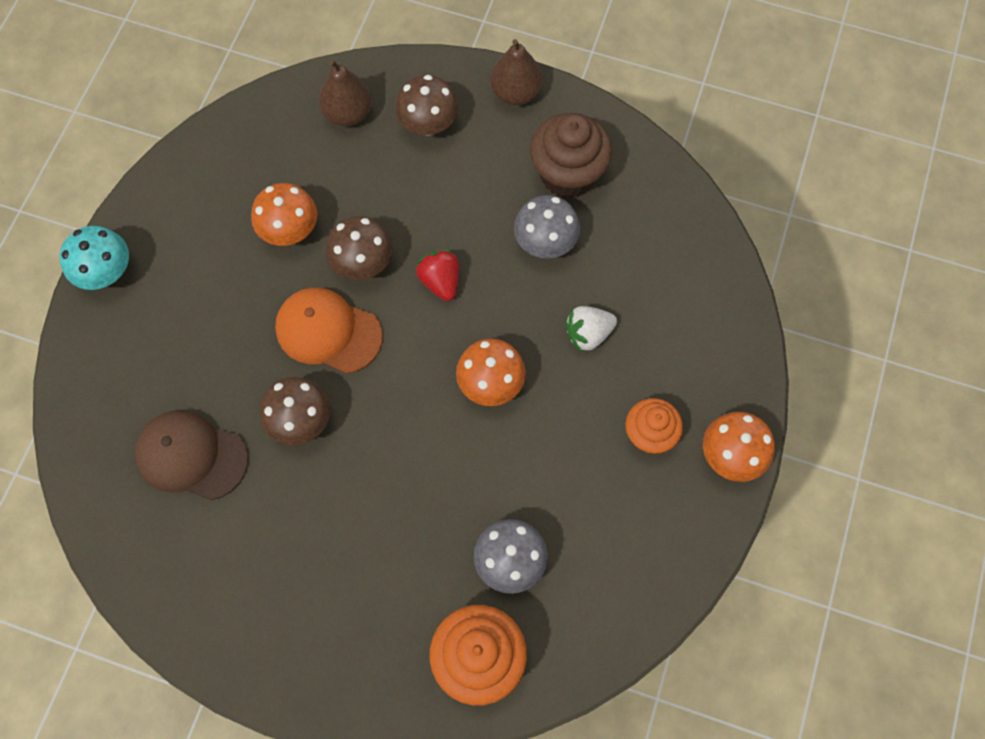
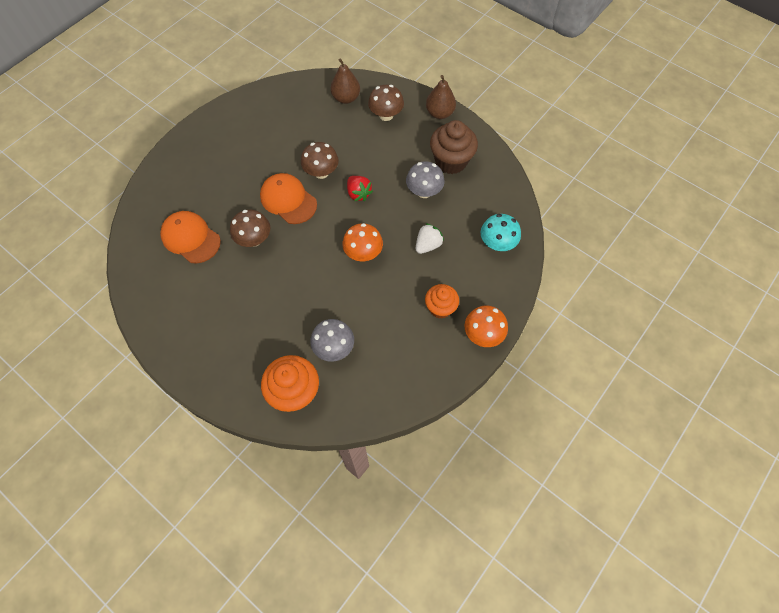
camera: 20 degrees right, 5 degrees down
turquoise mushroom [60,226,129,290] -> turquoise mushroom moved to [480,214,521,251]
brown cap [135,410,248,500] -> orange cap [160,211,221,263]
orange mushroom [251,183,318,246] -> none
red strawberry [416,249,459,301] -> red strawberry turned 150 degrees clockwise [347,176,373,201]
white strawberry [565,306,617,352] -> white strawberry turned 135 degrees clockwise [416,223,444,254]

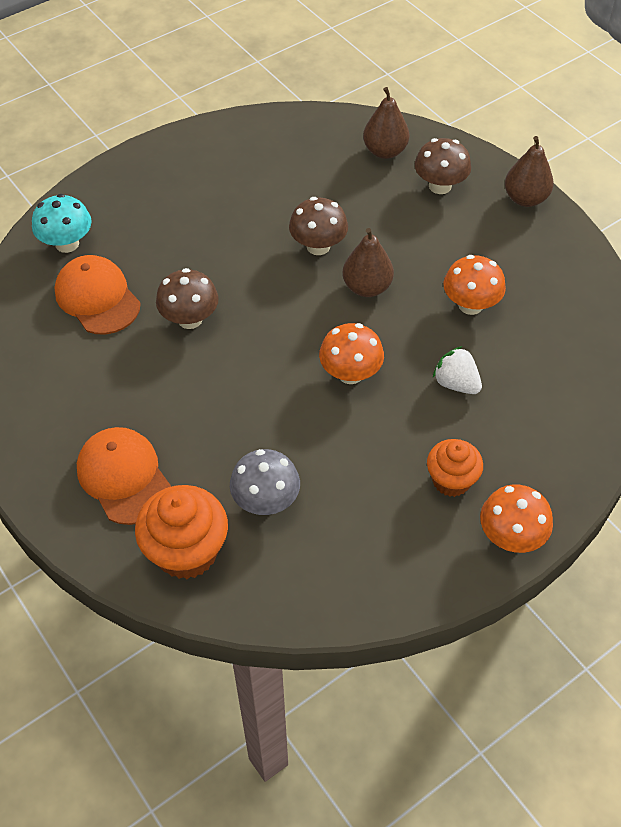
camera: 15 degrees right, 10 degrees down
orange cap [260,173,317,224] -> orange cap moved to [77,427,171,525]
red strawberry [347,176,373,201] -> brown pear [343,228,394,297]
grey mushroom [406,161,445,198] -> orange mushroom [443,255,506,315]
white strawberry [416,223,444,254] -> white strawberry turned 105 degrees counterclockwise [433,346,482,394]
brown cupcake [430,120,478,174] -> none
turquoise mushroom [480,214,521,251] -> turquoise mushroom moved to [32,194,92,253]

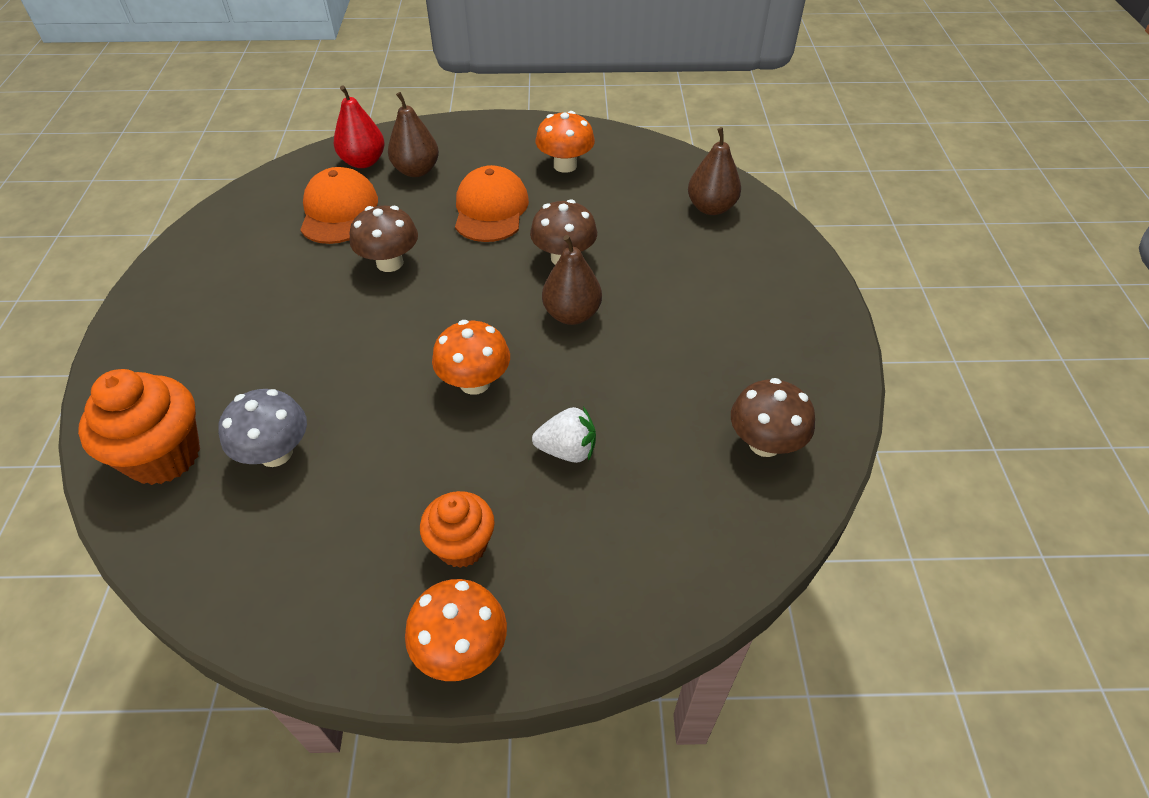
camera: 35 degrees right, 5 degrees down
turquoise mushroom [32,194,92,253] -> red pear [334,85,384,168]
orange cap [77,427,171,525] -> orange cap moved to [455,165,529,242]
brown mushroom [415,138,471,194] -> brown mushroom moved to [731,378,815,457]
white strawberry [433,346,482,394] -> white strawberry turned 105 degrees clockwise [532,407,596,463]
orange mushroom [443,255,506,315] -> orange mushroom moved to [536,111,595,173]
brown pear [505,136,554,207] -> brown pear moved to [388,92,439,177]

